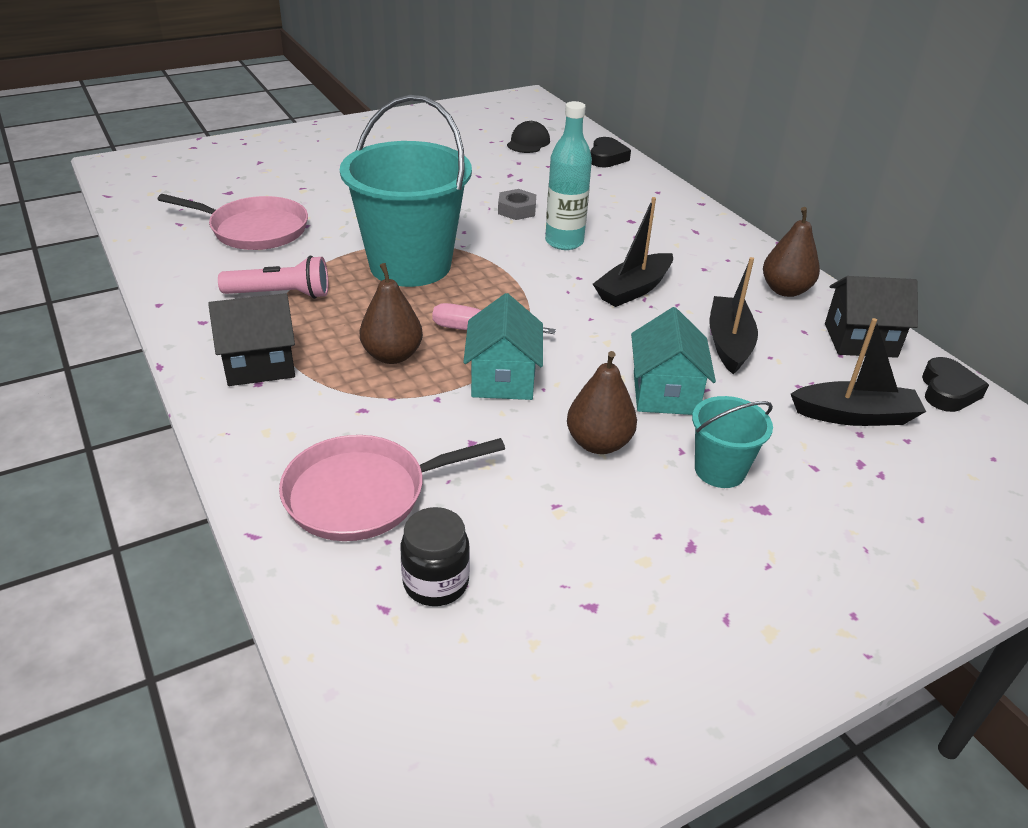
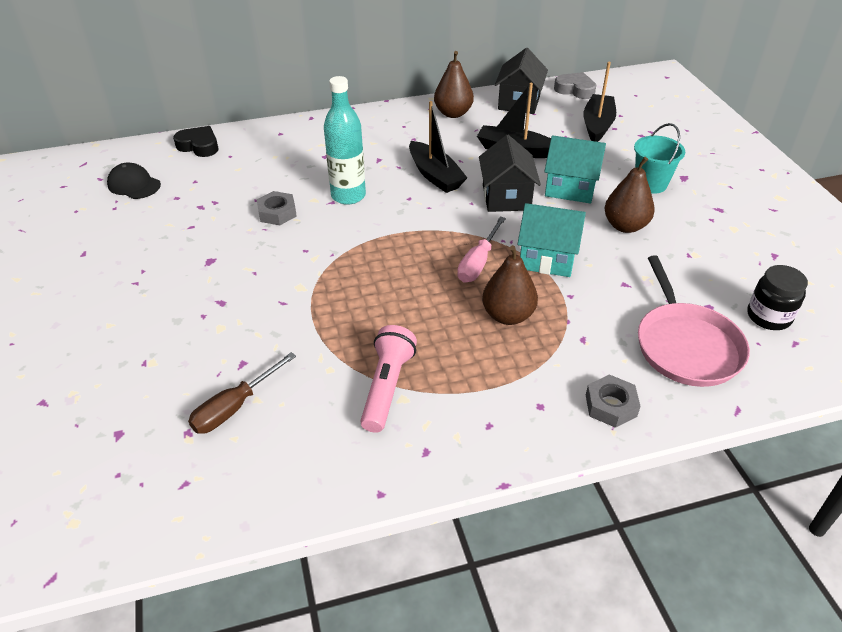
camera: 75 degrees left, 5 degrees up
pink pan [157,194,308,250] -> brown screwdriver [188,352,296,434]
black house [208,293,295,386] -> black house moved to [479,135,541,212]
turquoise bucket [340,95,472,287] -> none
black heart [922,357,989,412] -> grey heart [554,72,596,99]
none -> grey nut [586,375,641,428]

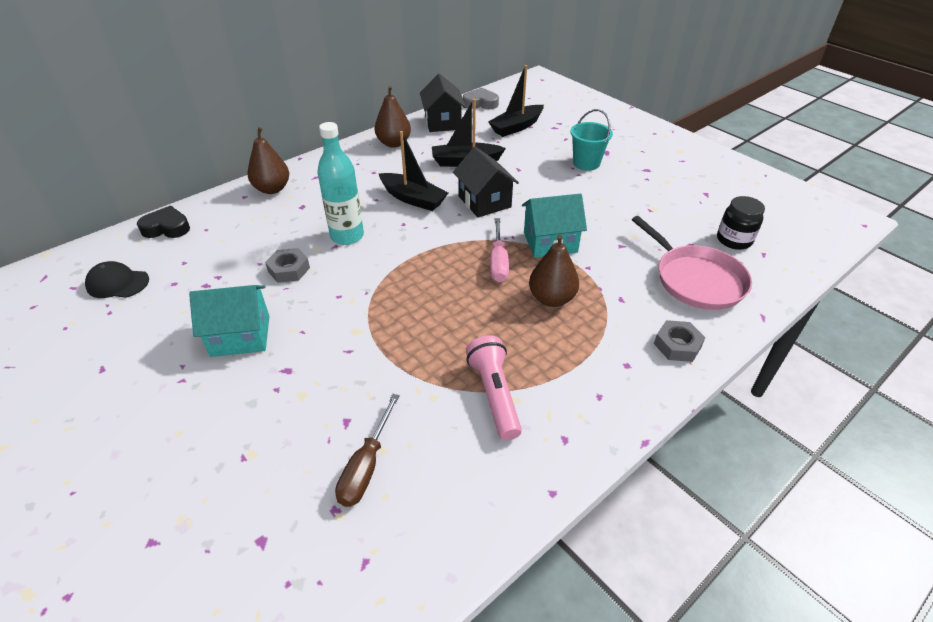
camera: 25 degrees left, 0 degrees up
turquoise house [544,135,606,203] -> turquoise house moved to [189,285,269,357]
black boat [583,62,616,142] -> black boat turned 120 degrees counterclockwise [488,65,544,137]
brown pear [604,157,655,233] -> brown pear moved to [247,127,289,194]

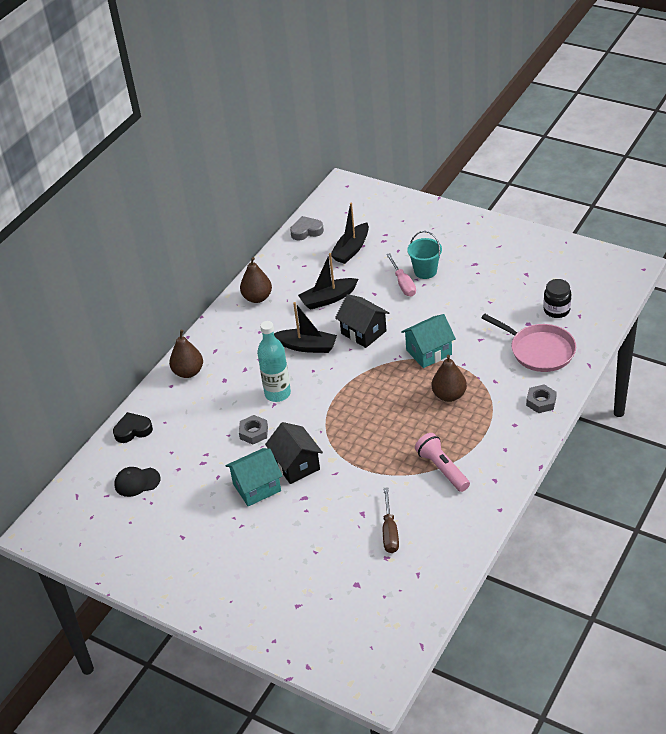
camera: 15 degrees left, 0 degrees up
black house [420,74,466,132] -> black house moved to [265,422,323,484]
pink screwdriver [490,218,509,282] -> pink screwdriver moved to [386,253,416,296]

